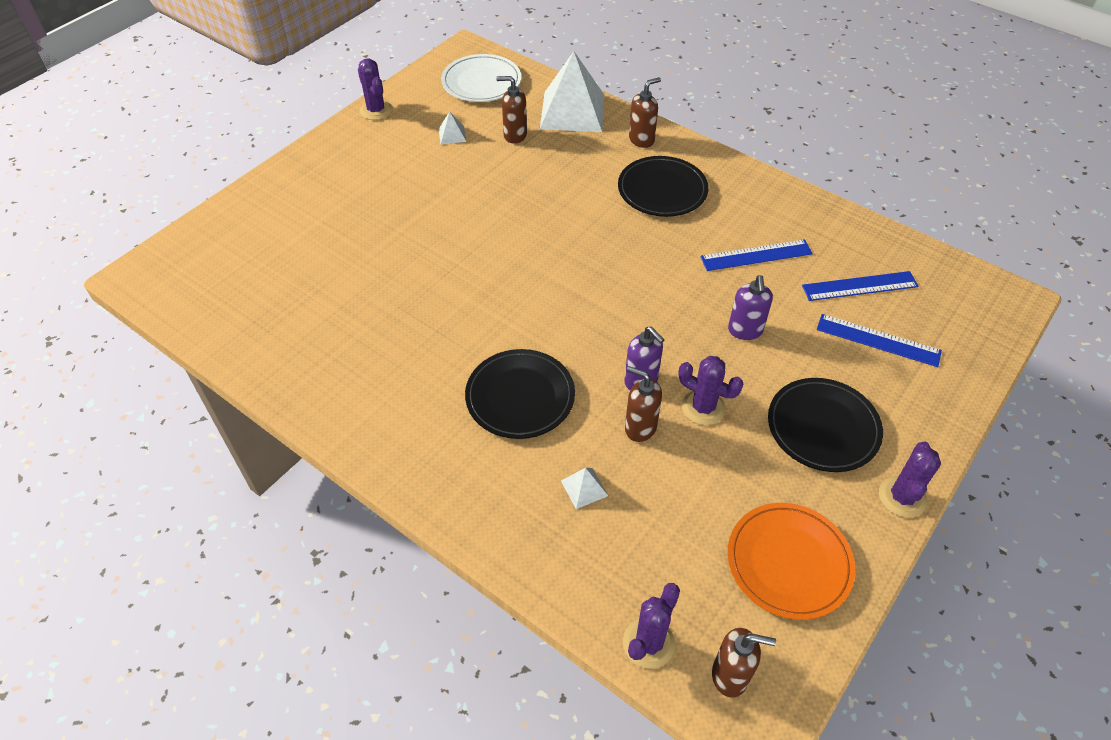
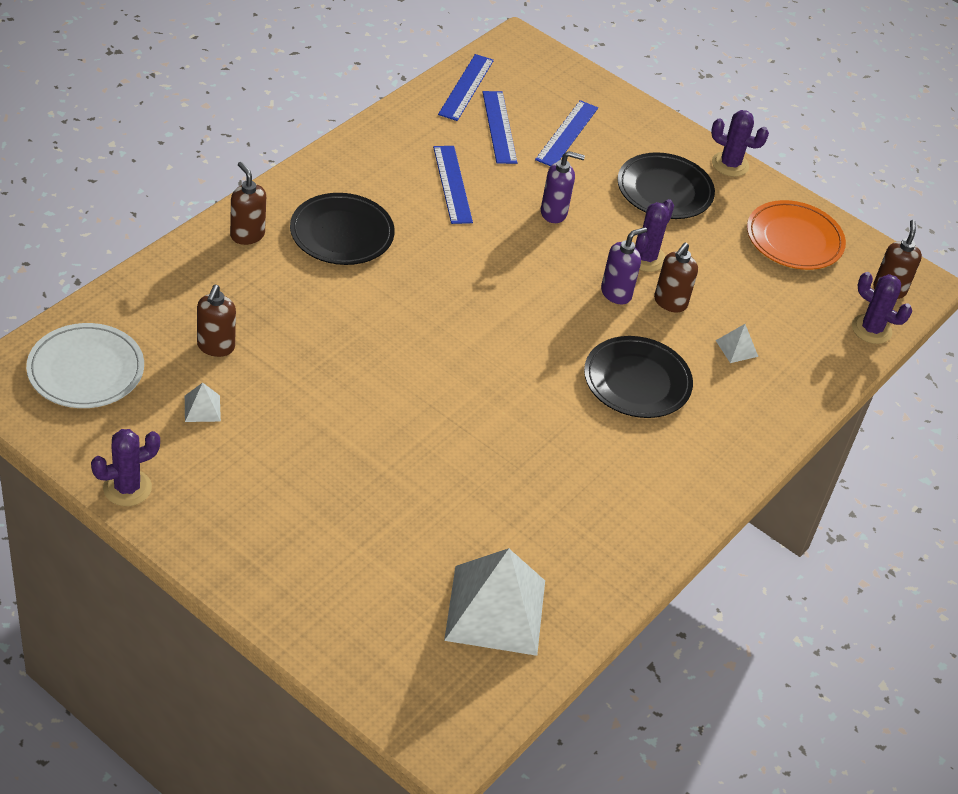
camera: 95 degrees left, 5 degrees down
white pyramid [540,51,604,132] -> white pyramid moved to [444,548,545,656]
none -> blue ruler [438,54,494,121]

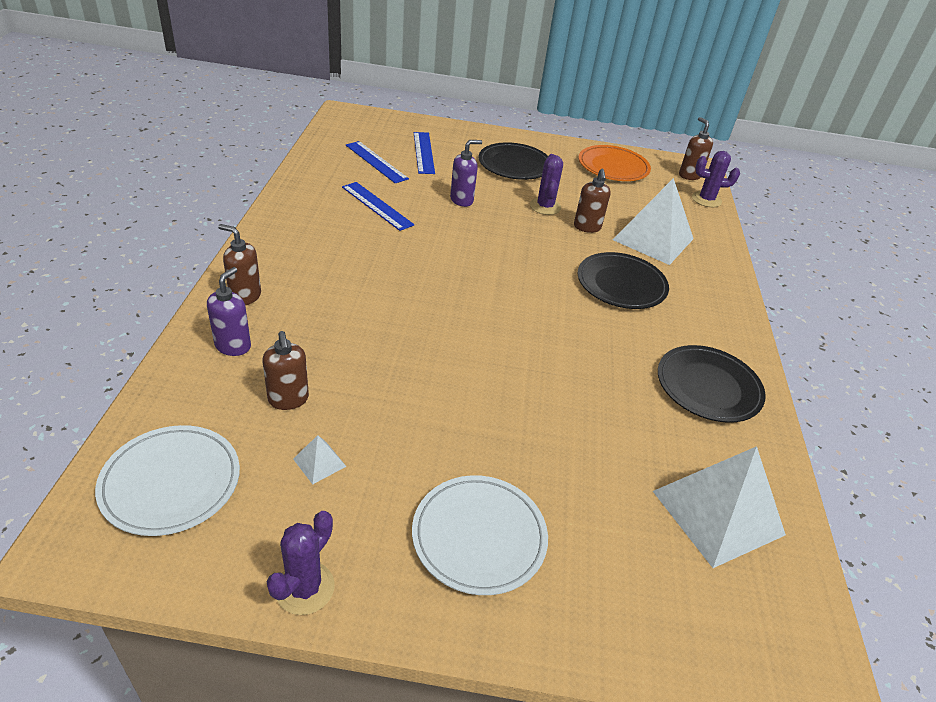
camera: 30 degrees left, 5 degrees down
black plate [290,193,395,265] -> black plate moved to [658,345,766,423]
blue ruler [438,54,494,121] -> none
purple soap dispenser [601,227,647,305] -> purple soap dispenser moved to [207,267,251,356]
purple cactus [711,110,769,177] -> none
white pyramid [715,324,758,363] -> white pyramid [612,178,694,265], size x2.46
none -> white plate [412,475,548,595]

